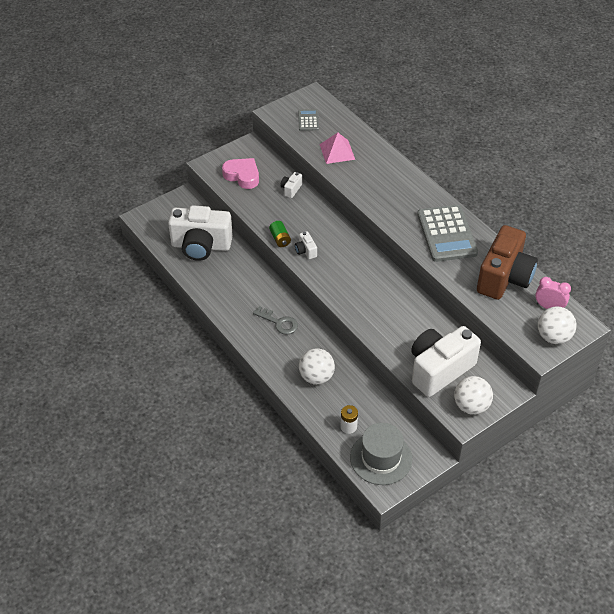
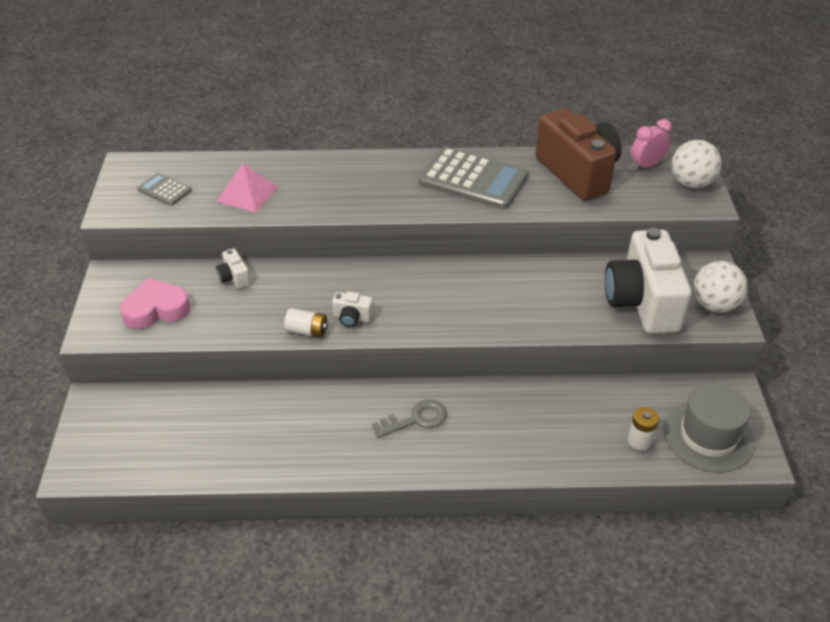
camera: 55 degrees left, 5 degrees down
white camera [168,205,233,261] -> none
green battery [269,221,291,247] -> white battery [284,308,328,338]
white ball [299,348,335,385] -> none

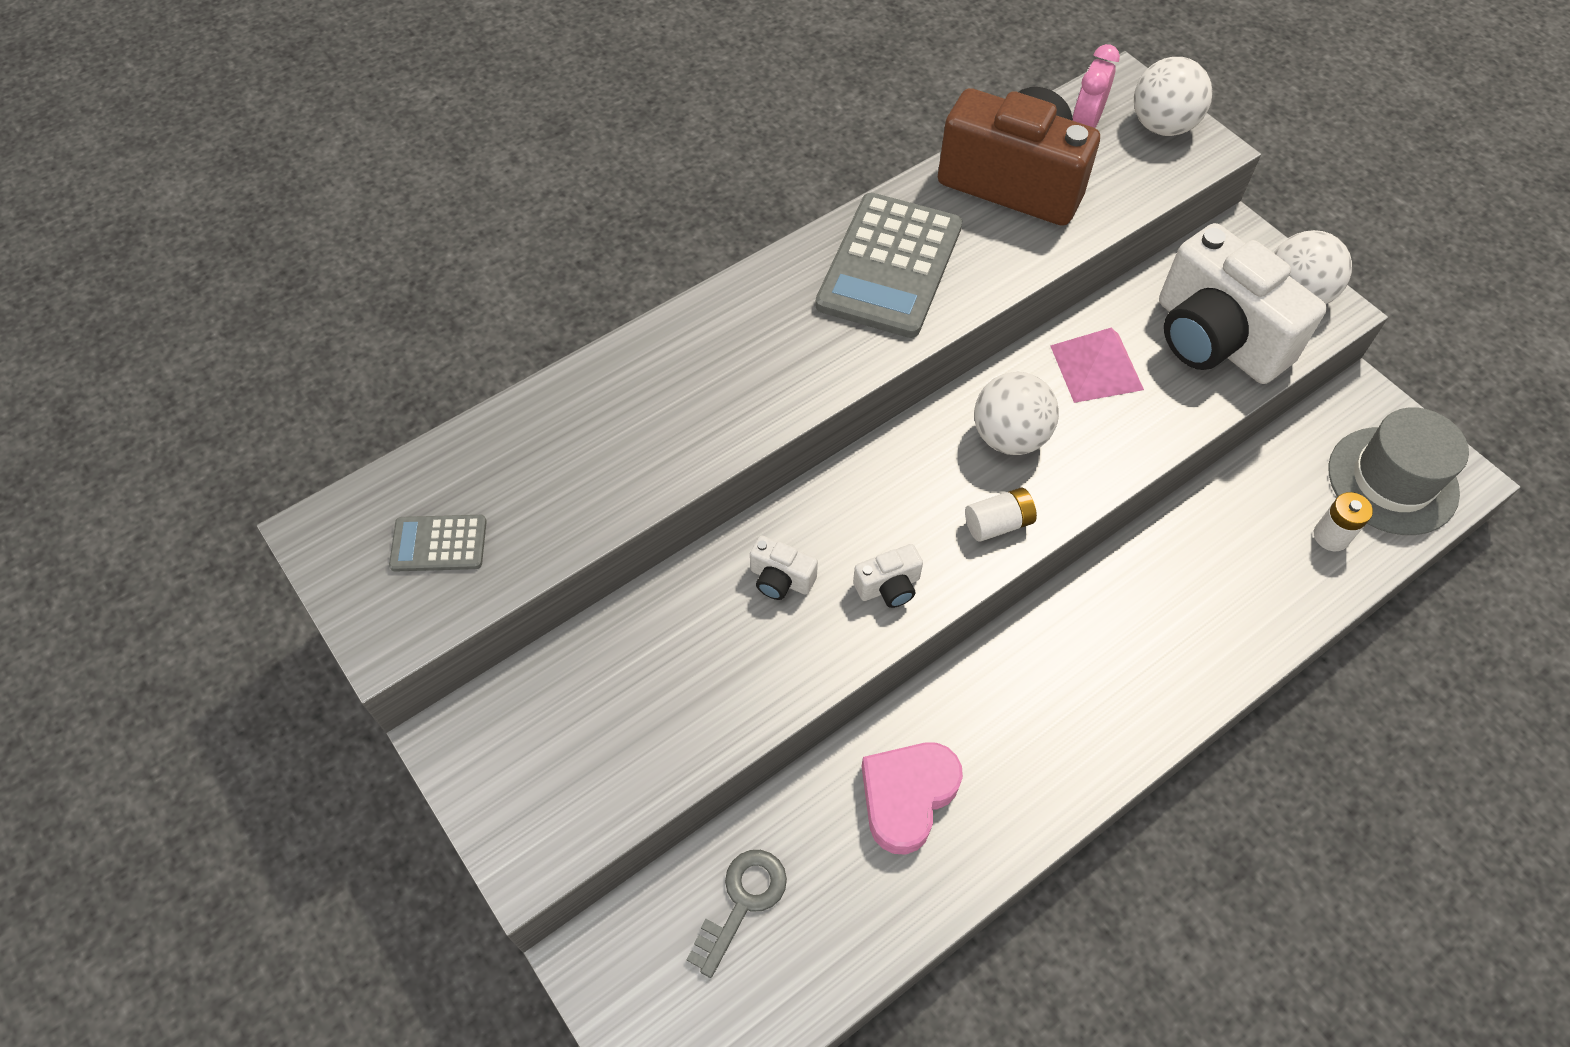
camera: 35 degrees left, 15 degrees up
pink heart [120,278,190,329] -> pink heart moved to [862,742,963,855]
white camera [216,249,250,289] -> white camera moved to [750,536,818,600]
pink pyramid [217,163,278,213] -> pink pyramid moved to [1050,328,1144,403]
white battery [284,308,328,338] -> white battery moved to [965,487,1037,542]
grey key [372,400,447,438] -> grey key moved to [686,850,787,978]
grey calculator [419,147,528,209] -> grey calculator turned 120 degrees clockwise [815,193,962,338]
none -> white ball [974,372,1059,455]

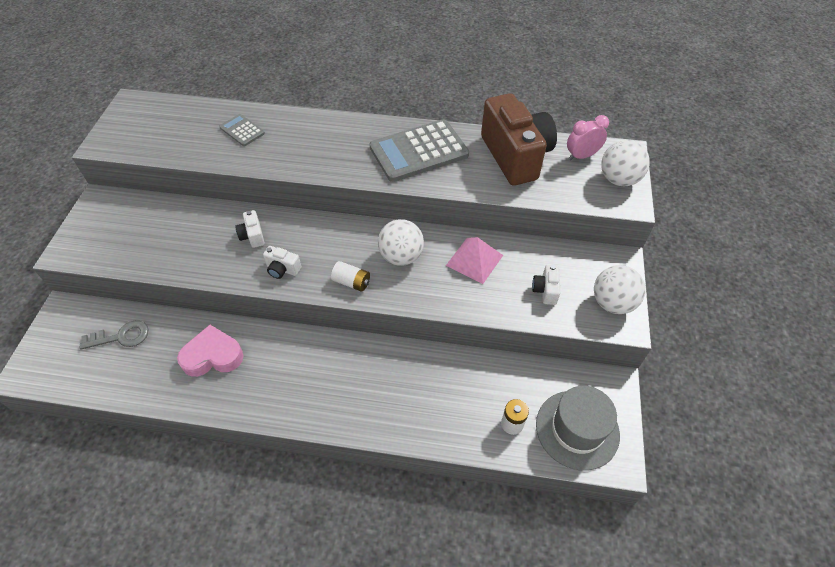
camera: 45 degrees right, 5 degrees down
grey calculator [389,515,487,572] -> grey calculator moved to [219,114,265,146]
white camera [1159,223,1327,384] -> white camera [532,265,560,305], size x0.40

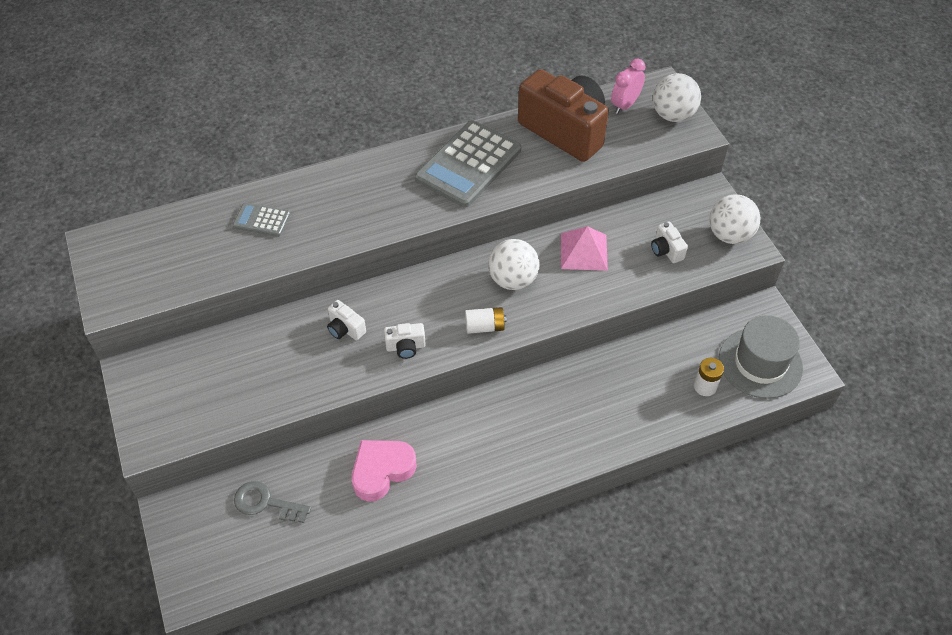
camera: 30 degrees left, 0 degrees up
grey key [80,321,149,350] -> grey key turned 120 degrees counterclockwise [234,481,311,523]

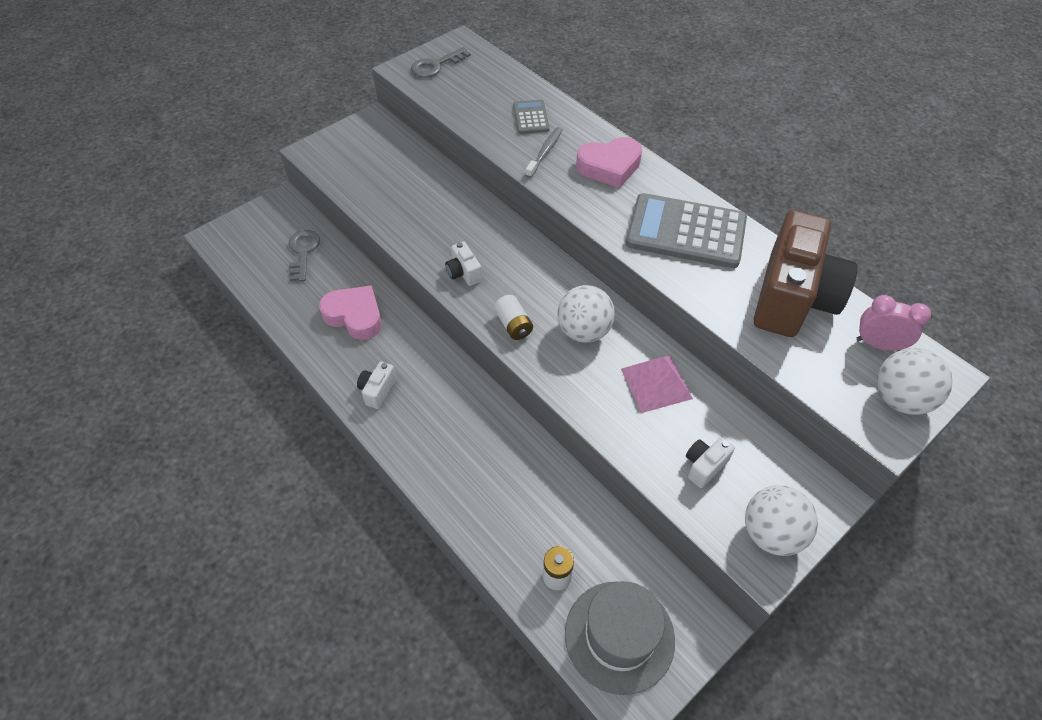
camera: 70 degrees right, 0 degrees up
white camera [327,300,366,340] -> white camera moved to [357,362,396,409]
none -> grey key [411,47,471,78]
none -> grey toothbrush [525,127,562,178]
none -> pink heart [576,137,642,188]

